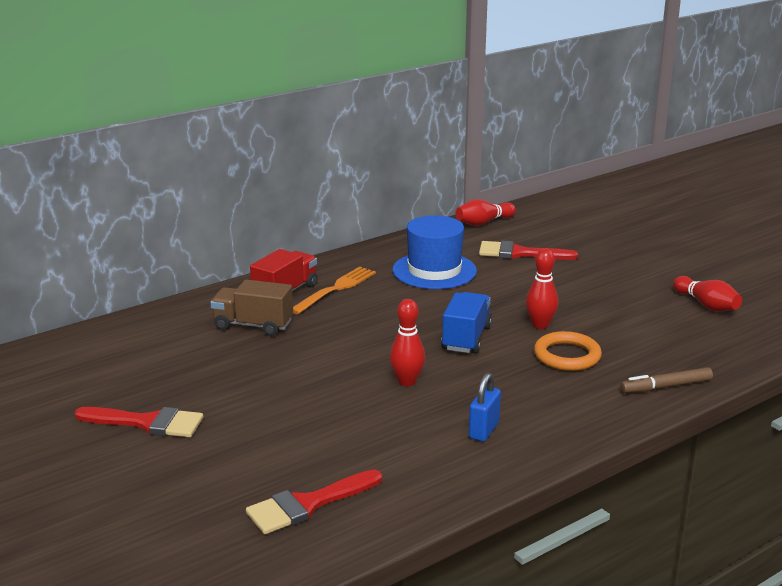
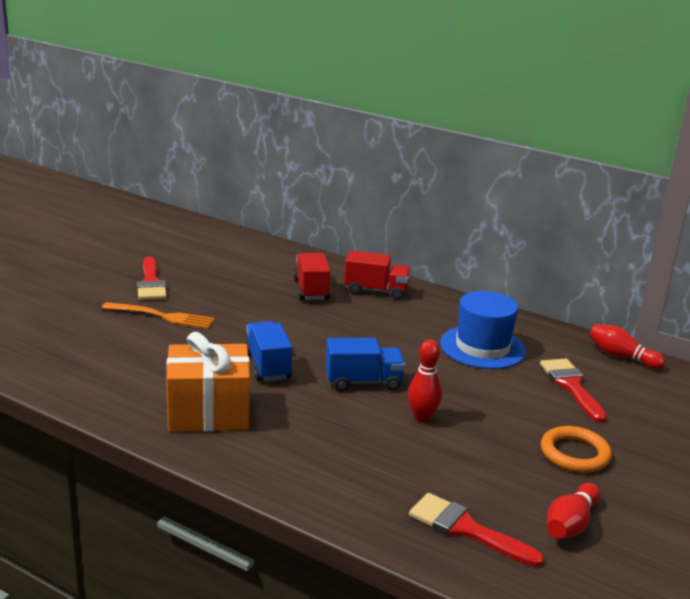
camera: 65 degrees right, 0 degrees up
brown truck [210,280,293,336] -> red truck [293,253,331,300]
red brush [246,470,382,534] -> red brush moved to [409,493,544,567]
orange fork [293,267,376,314] -> orange fork moved to [102,302,215,329]
red bowling pin [390,299,425,386] -> blue truck [244,321,292,381]
blue padlock [469,373,501,442] -> orange gift [166,332,250,432]
orange ring [534,331,602,371] -> orange ring moved to [541,426,612,473]
brown marker [620,367,713,393] -> none

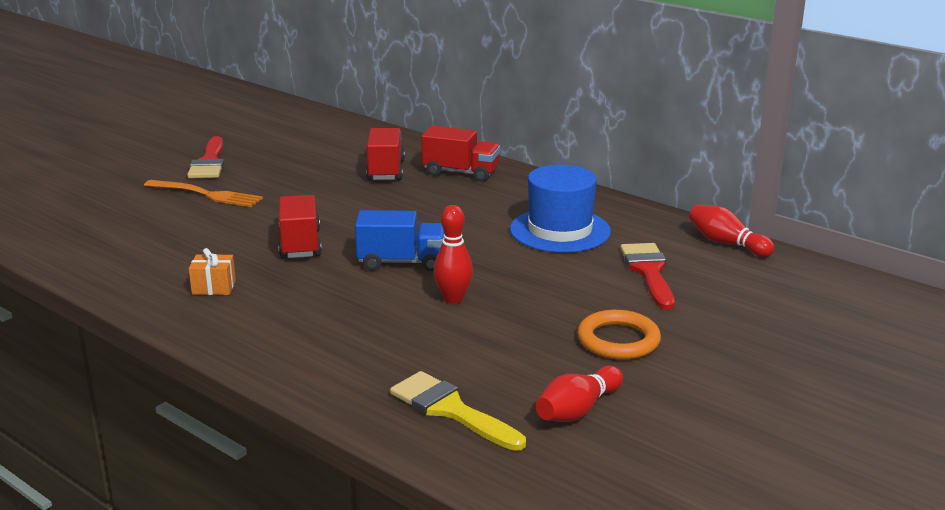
camera: 10 degrees right, 0 degrees up
orange gift [166,332,250,432] -> orange gift [189,248,236,295], size x0.43
blue truck [244,321,292,381] -> red truck [278,195,322,259]
red brush [409,493,544,567] -> yellow brush [390,371,526,451]

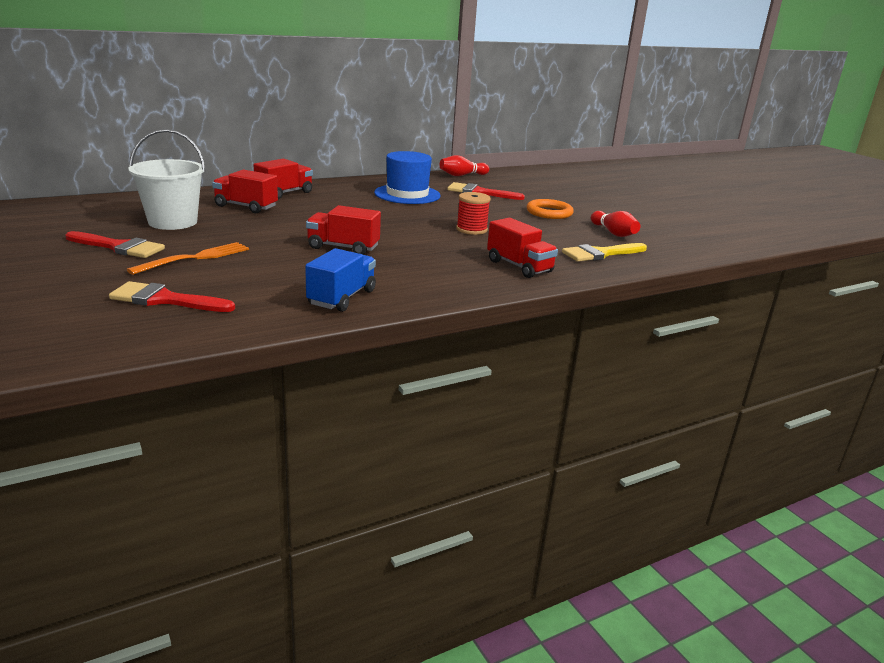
camera: 70 degrees left, 0 degrees up
orange gift [189,248,236,295] -> none
blue truck [355,210,444,271] -> blue truck moved to [305,248,376,312]
red bowling pin [433,205,473,304] -> red spool [456,192,491,235]
none -> red brush [109,281,235,312]
none -> white bucket [128,129,205,230]
none -> red truck [487,218,558,278]

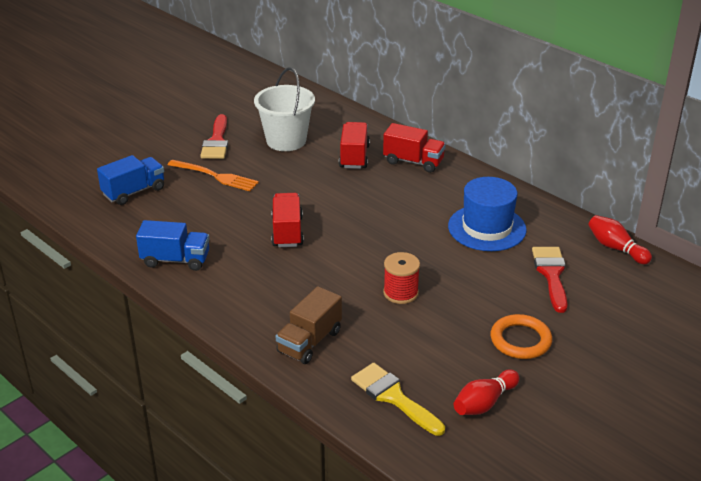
camera: 75 degrees right, 10 degrees up
red brush [109,281,235,312] -> blue truck [97,155,164,205]
red truck [487,218,558,278] -> brown truck [276,286,342,364]

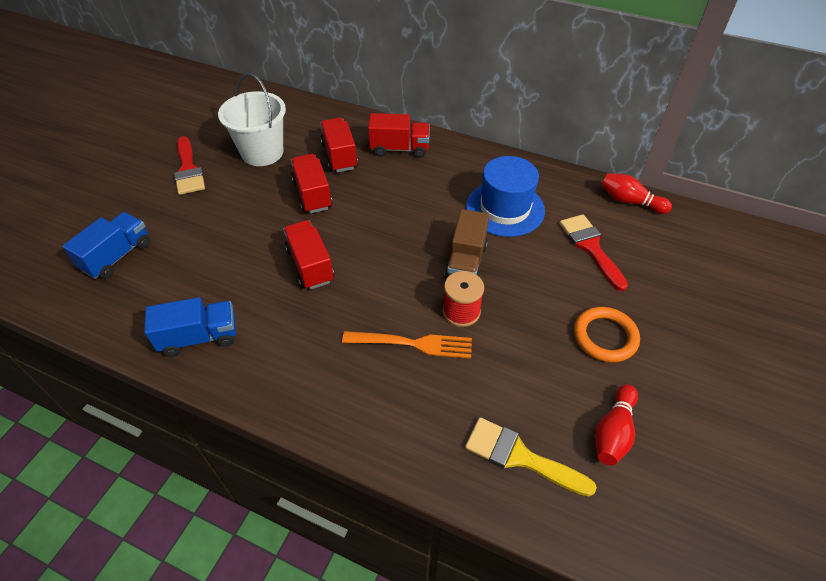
camera: 20 degrees left, 15 degrees up
orange fork [168,160,259,191] -> orange fork moved to [342,331,472,358]
brown truck [276,286,342,364] -> brown truck moved to [444,209,489,281]
none -> red truck [291,154,333,214]

